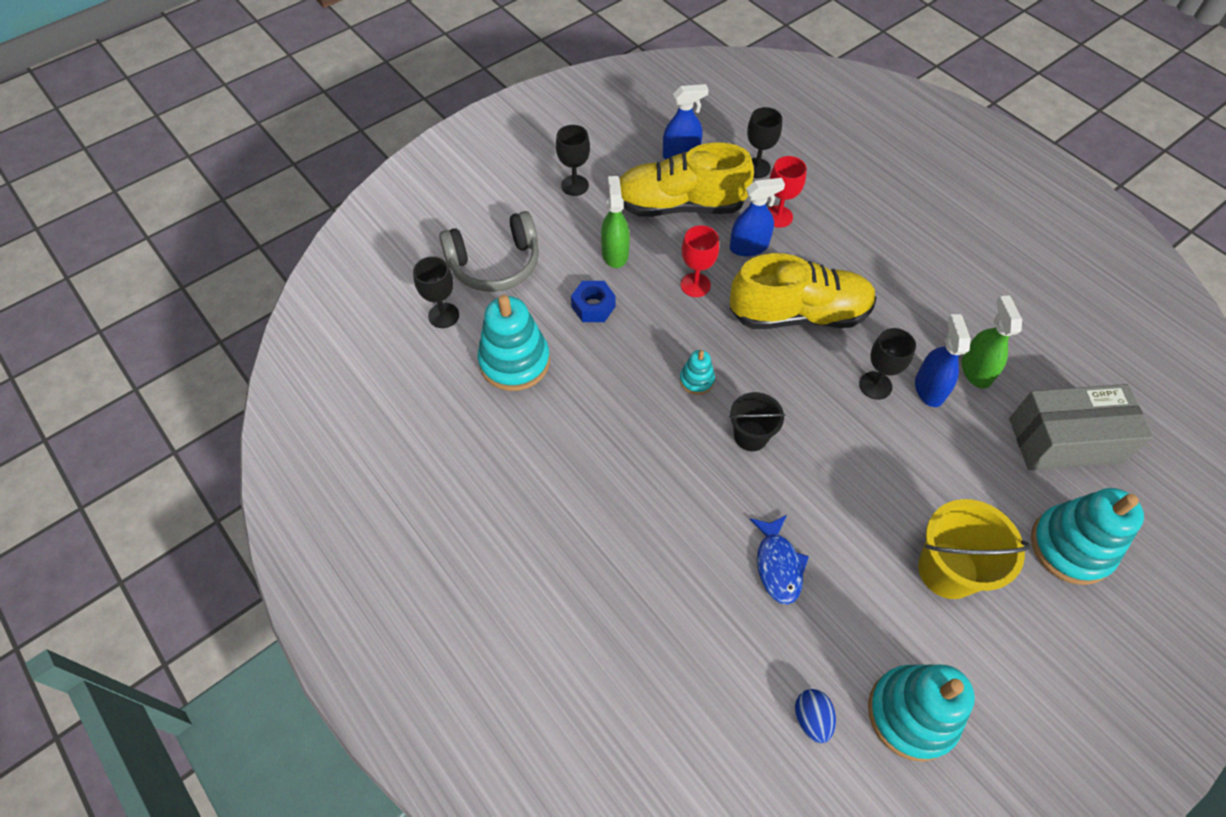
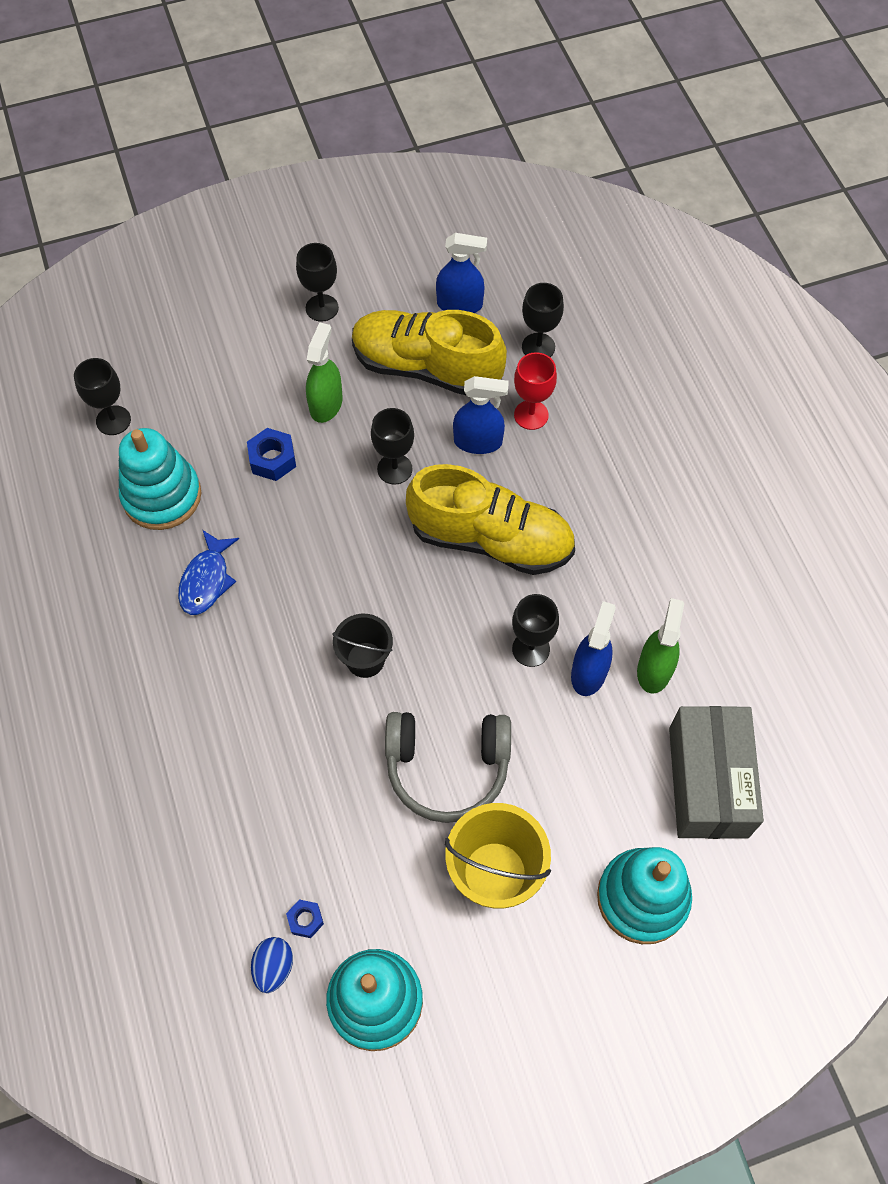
camera: 20 degrees right, 5 degrees up
grey headphones [439,211,539,292] -> grey headphones moved to [385,712,511,823]
turquoise stacking toy [680,350,715,395] -> none
red goblet [681,225,719,297] -> black goblet [371,408,414,485]
blue fish [750,515,809,605] -> blue fish moved to [178,530,239,615]
grey box [1009,384,1153,470] -> grey box turned 75 degrees clockwise [669,706,764,839]
none -> blue nut [286,899,324,938]

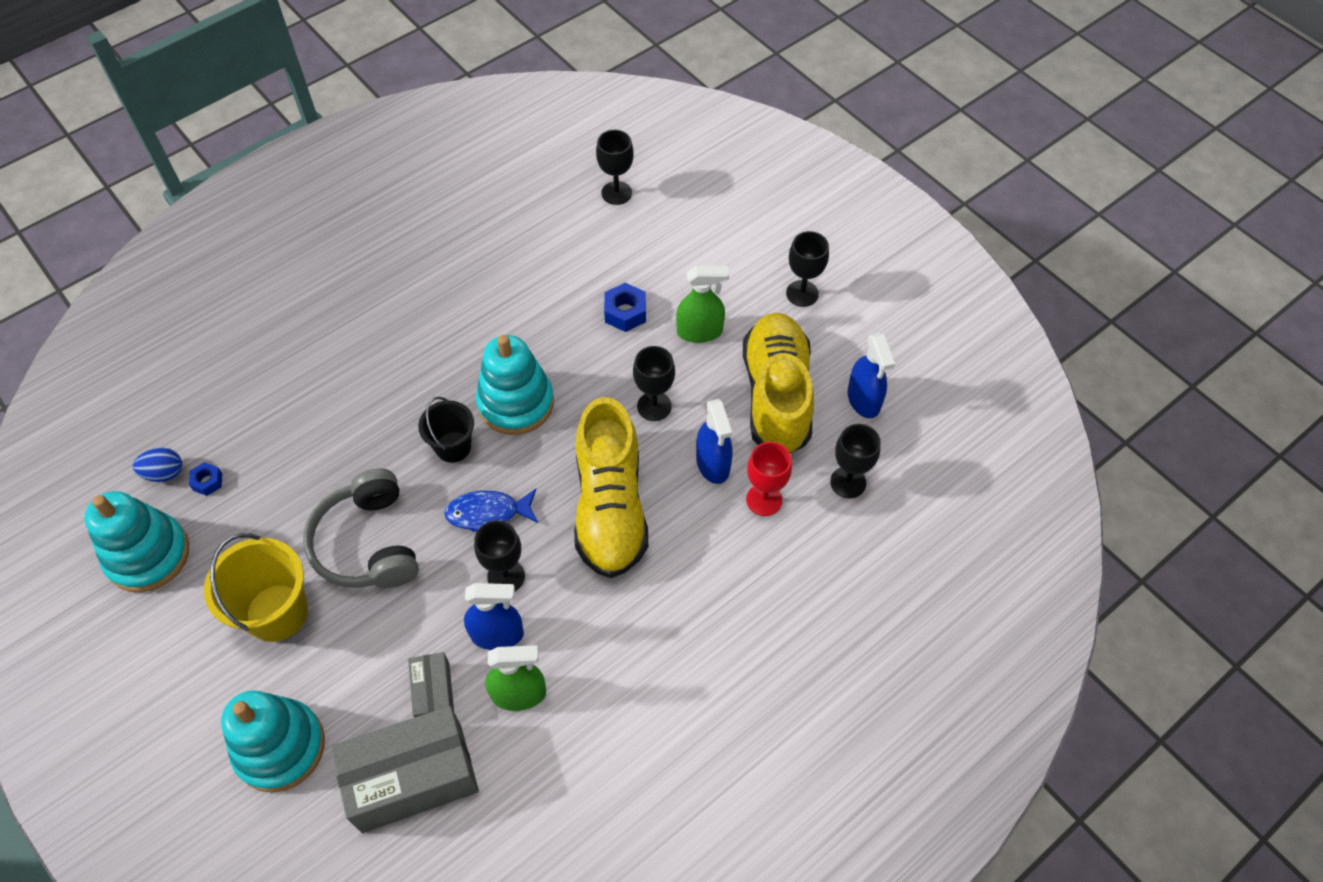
camera: 70 degrees right, 5 degrees down
turquoise stacking toy [119,428,201,530] -> turquoise stacking toy moved to [476,335,554,435]
blue fish [178,530,239,615] -> blue fish moved to [444,489,538,532]
none -> grey box [408,652,454,718]

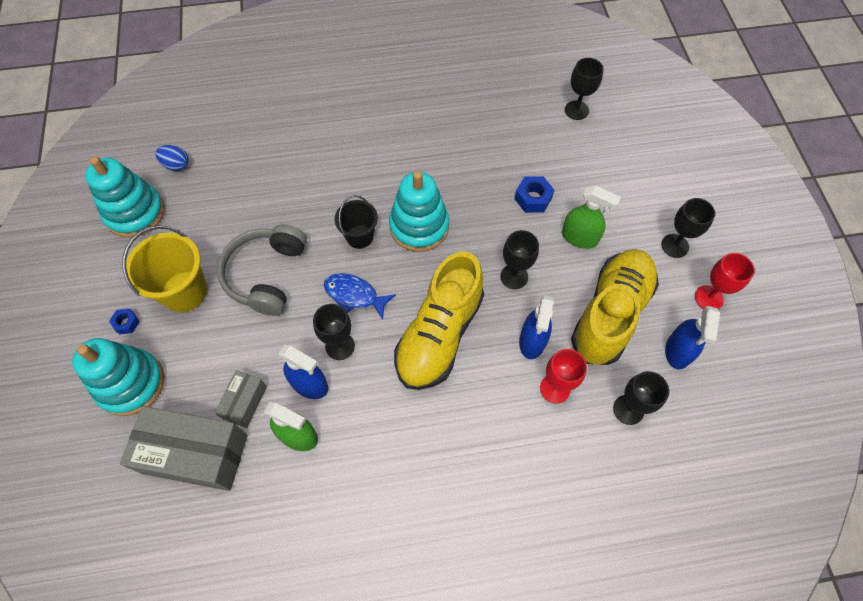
camera: 30 degrees right, 5 degrees up
blue nut [189,462,222,496] -> blue nut moved to [109,308,140,335]
none -> red goblet [695,253,755,309]

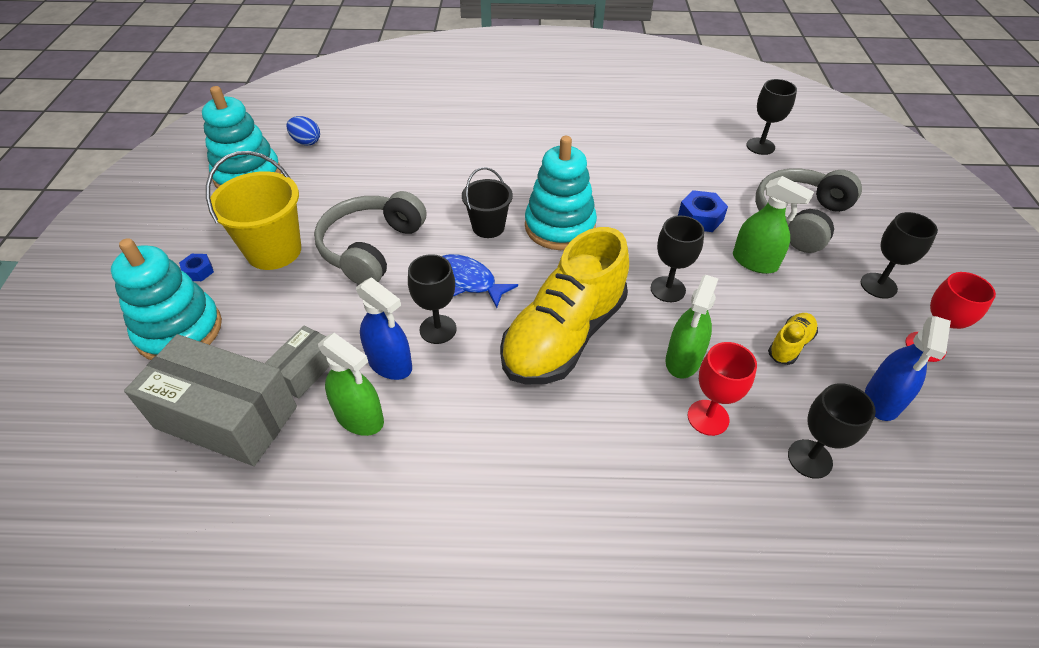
camera: 10 degrees right, 15 degrees down
blue spray bottle [519,295,554,359] -> green spray bottle [666,275,718,379]
yellow shoe [571,249,659,365] -> yellow shoe [768,313,818,365], size x0.42
none -> grey headphones [755,168,862,253]

